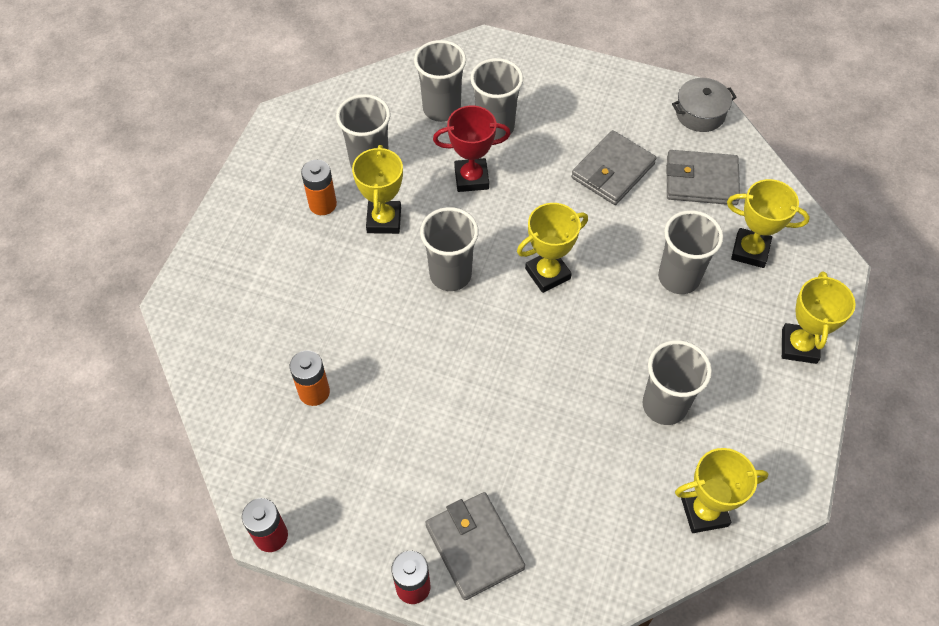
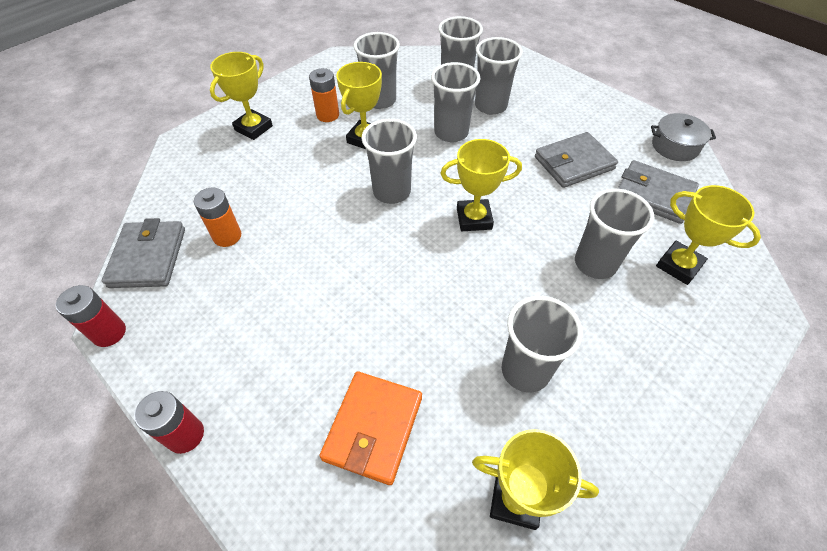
camera: 25 degrees right, 5 degrees down
grey wallet [425,492,525,600] -> grey wallet moved to [102,218,185,288]
red trophy [433,106,511,192] -> grey cup [431,62,480,142]
yellow trophy [782,271,856,364] -> yellow trophy moved to [210,52,273,140]
none -> orange wallet [320,371,422,485]

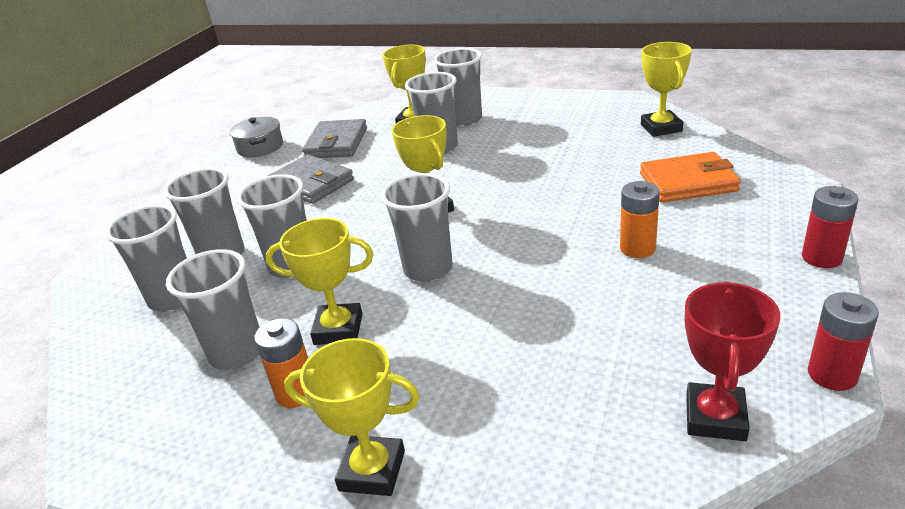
camera: 110 degrees left, 20 degrees down
grey wallet [102,218,185,288] -> red trophy [685,281,780,441]
orange battery [194,187,241,247] -> orange battery moved to [620,181,660,258]
grey cup [502,296,583,393] -> grey cup moved to [434,48,482,126]

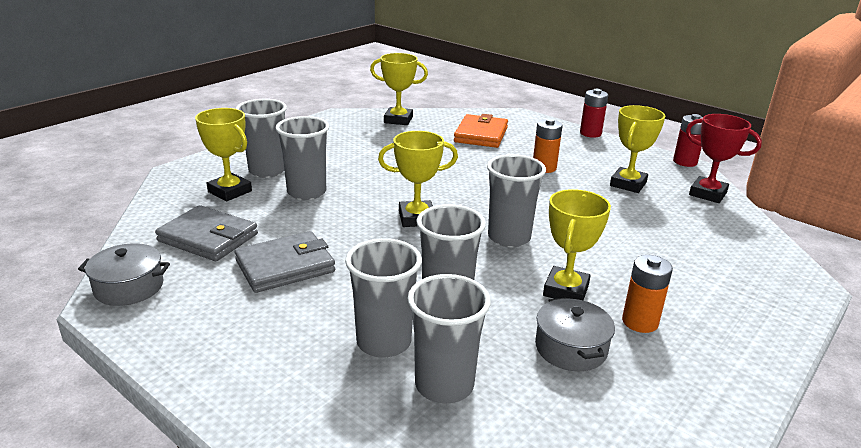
camera: 75 degrees left, 5 degrees down
grey cup [166,249,259,370] -> grey pot [535,297,615,371]
yellow trophy [284,338,420,496] -> yellow trophy moved to [610,105,665,193]

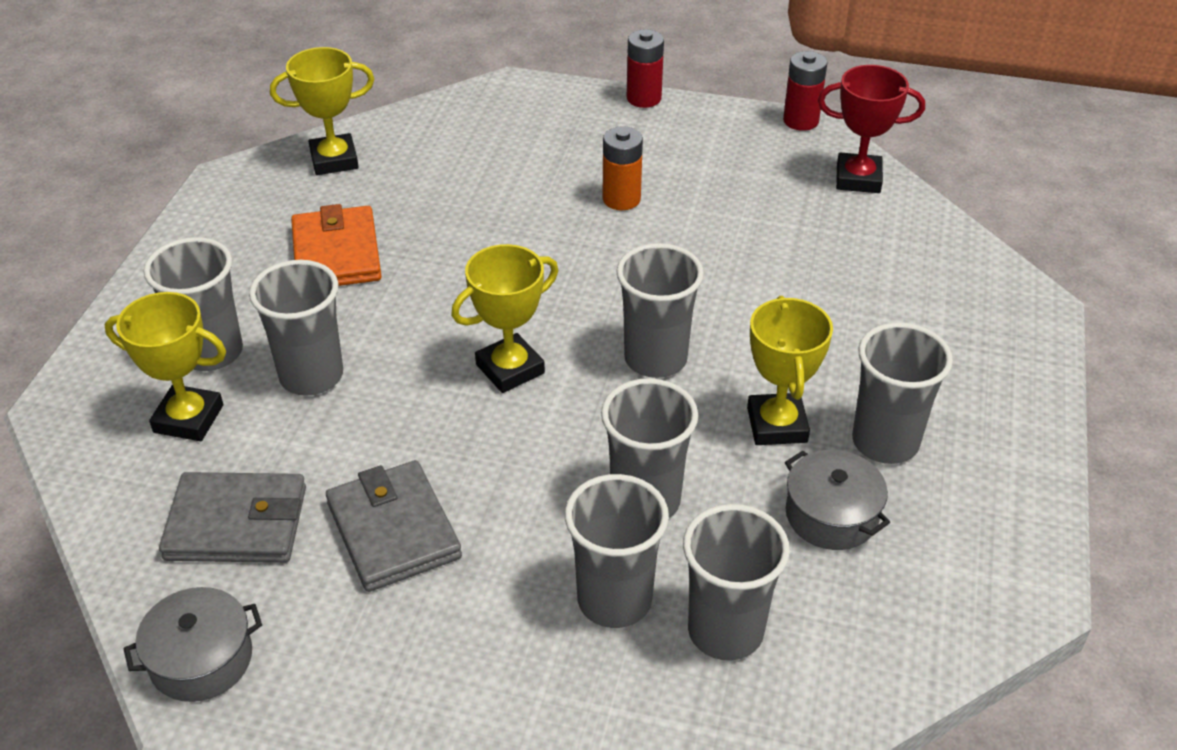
camera: 25 degrees left, 15 degrees up
grey wallet [235,231,335,293] -> grey wallet turned 60 degrees counterclockwise [326,460,462,592]
orange wallet [454,114,508,148] -> orange wallet moved to [291,204,382,286]
yellow trophy [610,105,665,193] -> none
orange battery [622,255,673,333] -> grey cup [852,322,953,464]

